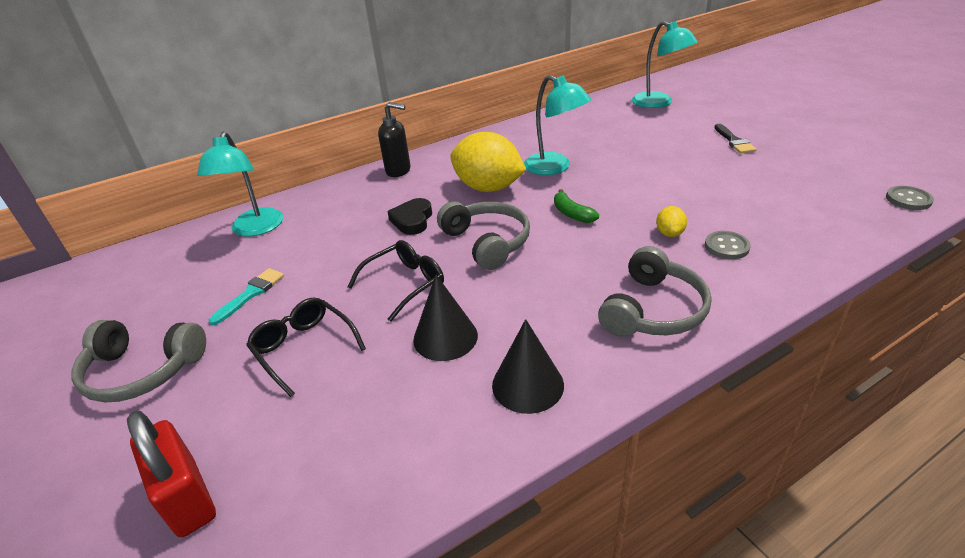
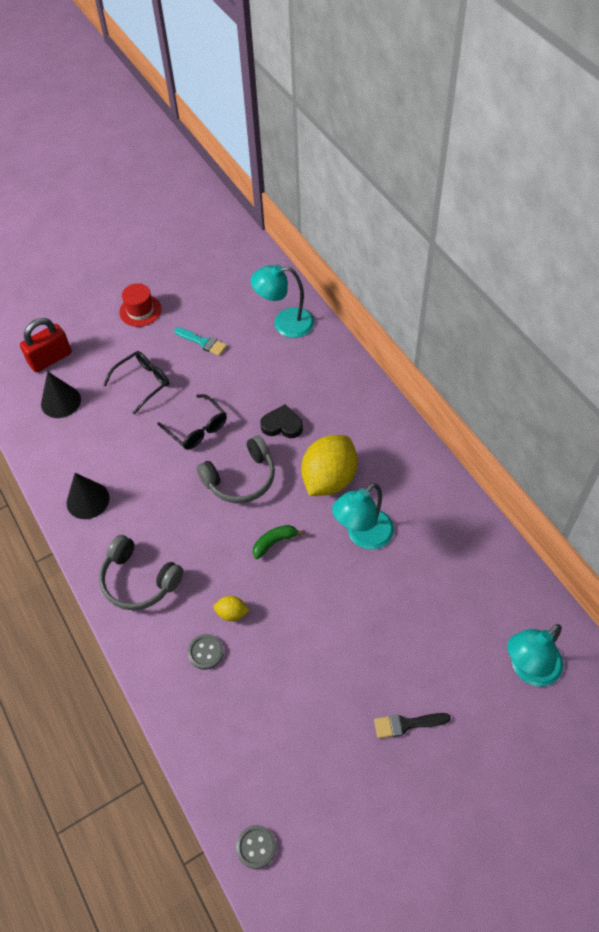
camera: 90 degrees right, 20 degrees up
grey headphones [71,320,206,402] -> red hat [119,283,161,327]
black soap dispenser [378,102,411,177] -> none
black cone [413,275,478,361] -> black cone moved to [41,371,81,418]

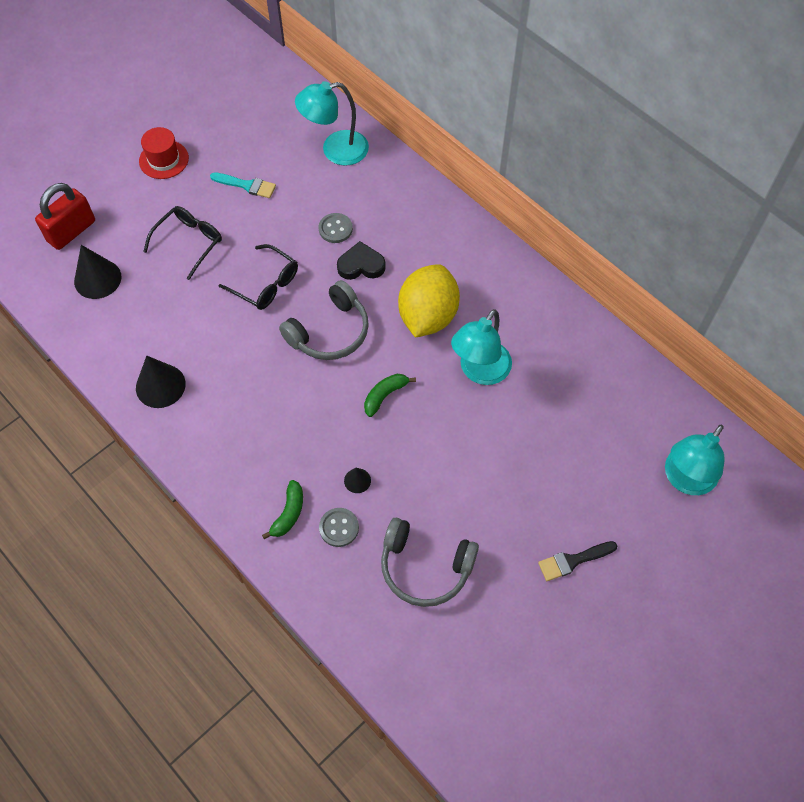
camera: 15 degrees left, 5 degrees up
grey headphones [99,535,184,610] -> grey headphones moved to [381,518,479,607]
yellow lemon [214,596,250,621] -> black cone [344,468,371,493]
grey button [236,825,276,869] -> grey button moved to [319,213,353,243]
none -> green banana [262,480,303,539]

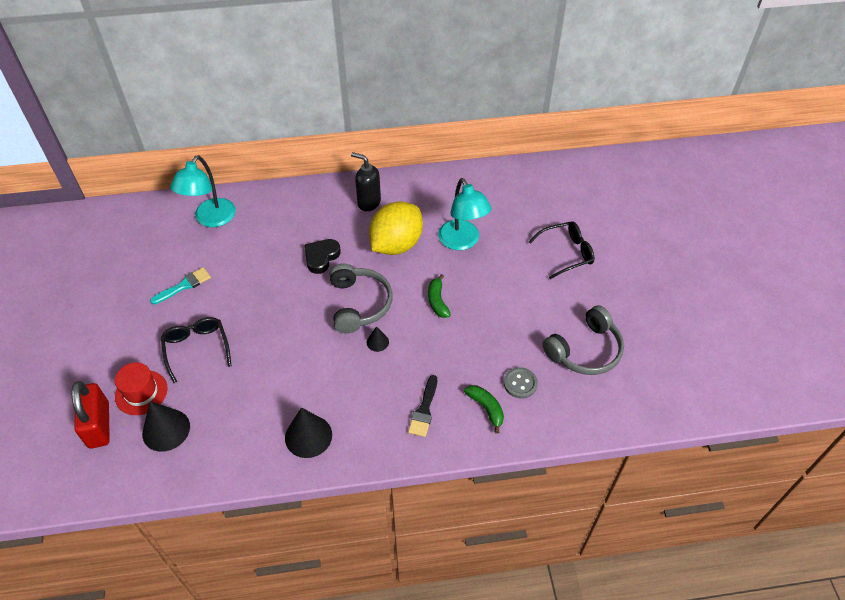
camera: 55 degrees left, 10 degrees down
red hat [139,127,189,179] -> red hat moved to [115,363,168,415]
black glasses [218,244,298,310] -> black glasses moved to [529,221,595,279]
grey button [319,213,353,243] -> none
black cone [344,468,371,493] -> black cone moved to [367,326,389,352]
yellow lemon [398,264,460,338] -> yellow lemon turned 75 degrees clockwise [369,201,423,255]
black brush [538,541,617,581] -> black brush moved to [408,375,437,437]
turquoise lamp [665,425,724,495] -> none
none -> black soap dispenser [351,152,381,211]

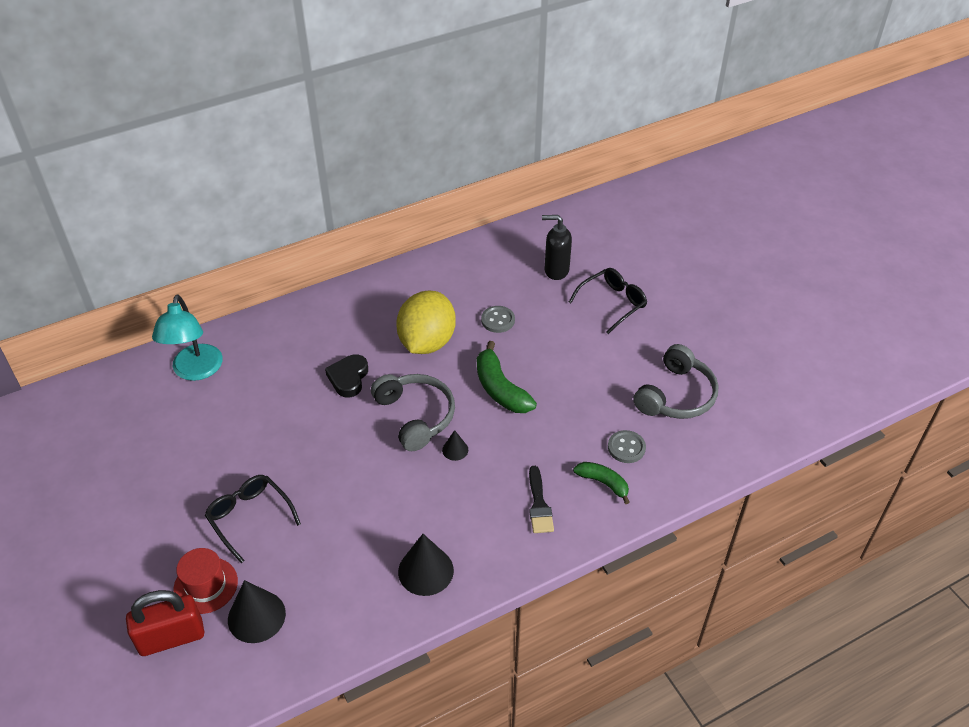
camera: 20 degrees left, 5 degrees down
red padlock [71,381,110,449] -> red padlock turned 75 degrees counterclockwise [126,590,204,656]
turquoise brush [150,267,211,305] -> none
black soap dispenser [351,152,381,211] -> black soap dispenser moved to [542,215,572,280]
green banana [428,274,451,318] -> green banana [477,341,537,413], size x1.60
turquoise lamp [438,178,492,250] -> grey button [481,306,515,333]

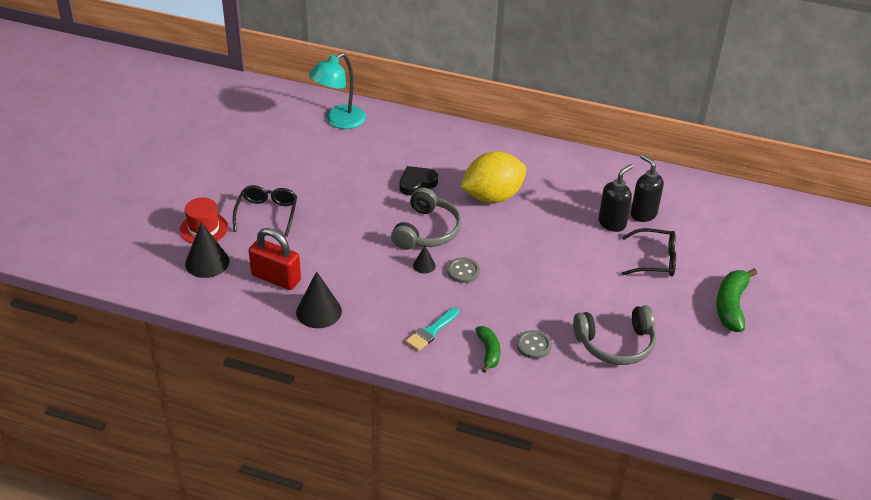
camera: 45 degrees right, 5 degrees down
red padlock [126,590,204,656] -> red padlock moved to [249,228,301,290]
green banana [477,341,537,413] -> green banana moved to [716,268,757,332]
grey button [481,306,515,333] -> grey button moved to [447,257,480,283]
black brush [529,466,554,533] -> turquoise brush [406,308,459,351]
none -> black soap dispenser [599,164,633,232]

